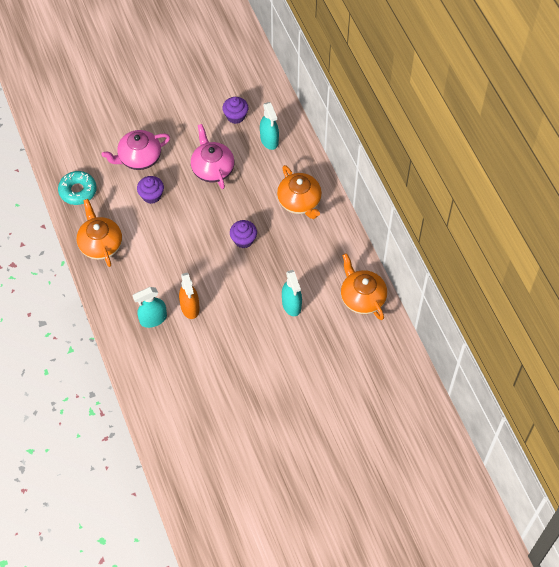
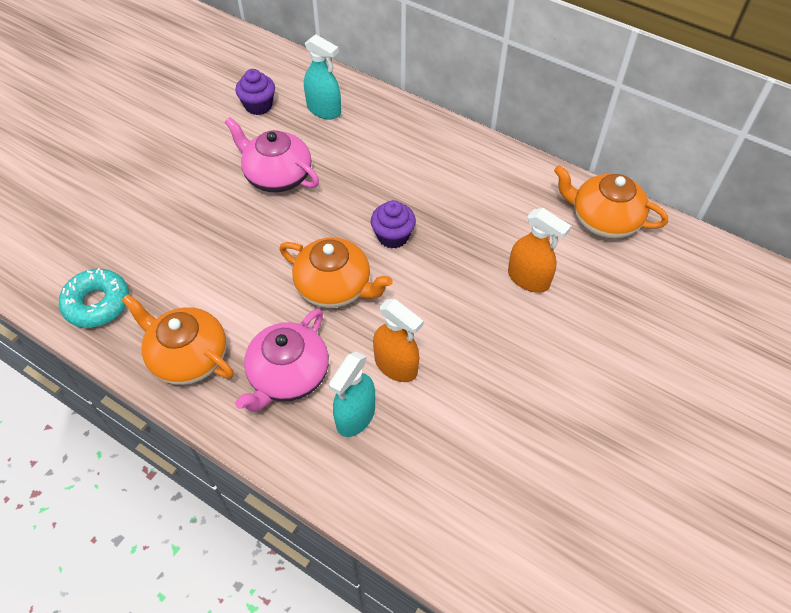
camera: 35 degrees left, 5 degrees down
pink teapot [101,130,170,170] -> pink teapot moved to [235,309,329,412]
purple cupcake [137,176,164,204] -> none
orange teapot [277,165,322,219] -> orange teapot moved to [279,237,393,308]
turquoise spray bottle [282,270,302,316] -> orange spray bottle [508,208,571,293]

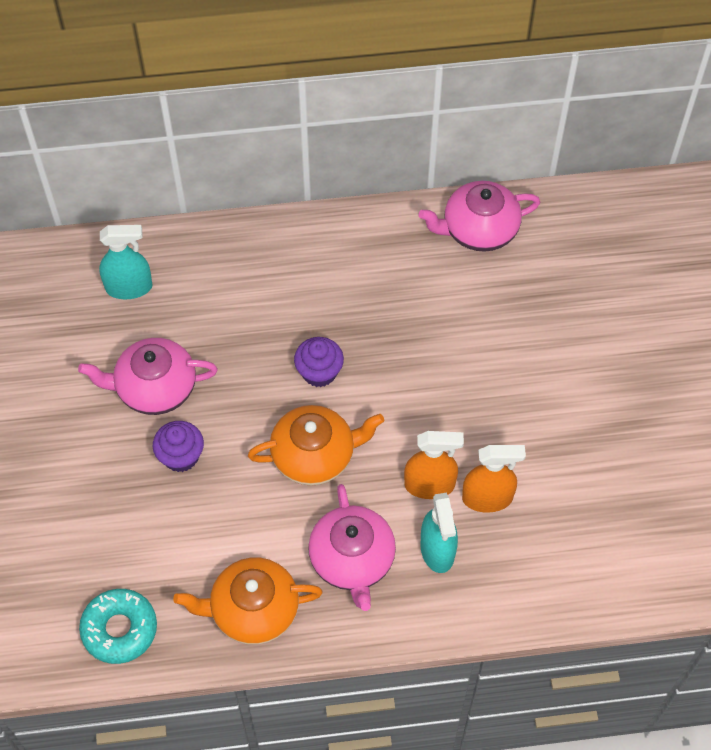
camera: 40 degrees left, 5 degrees up
purple cupcake [235,69,275,115] -> purple cupcake moved to [153,421,204,472]
orange spray bottle [508,208,571,293] -> orange spray bottle moved to [462,445,526,513]
orange teapot [554,165,668,239] -> pink teapot [418,181,540,252]

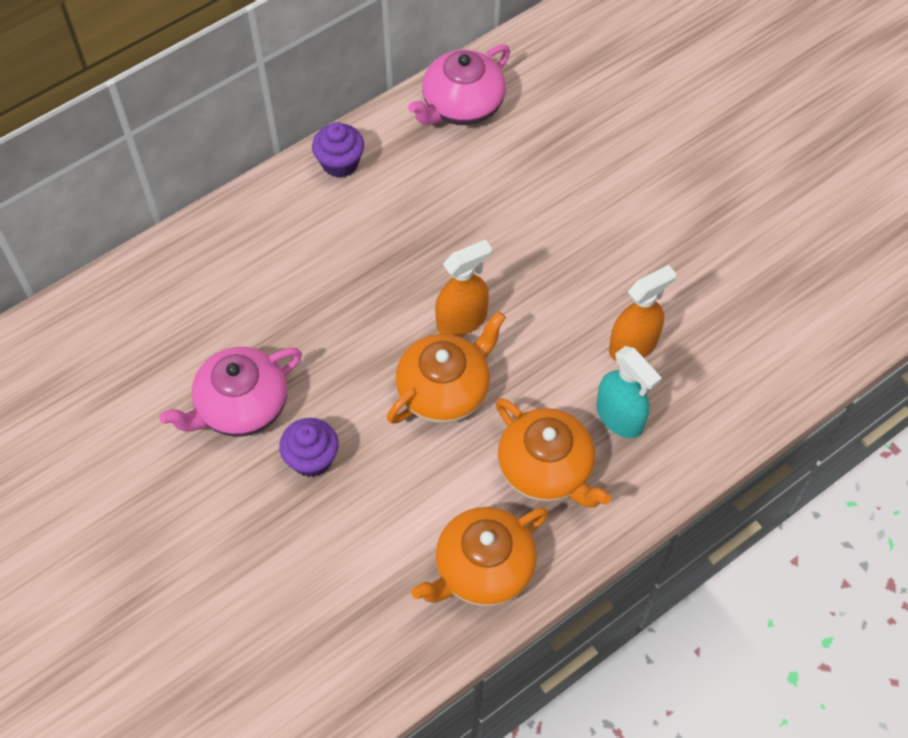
camera: 30 degrees left, 0 degrees up
turquoise donut [79,589,157,664] -> none
turquoise spray bottle [99,225,152,299] -> none
purple cupcake [294,337,344,387] -> purple cupcake moved to [312,122,364,178]
pink teapot [308,484,396,611] -> orange teapot [496,398,611,508]
orange spray bottle [404,431,464,499] -> orange spray bottle moved to [435,239,492,336]

